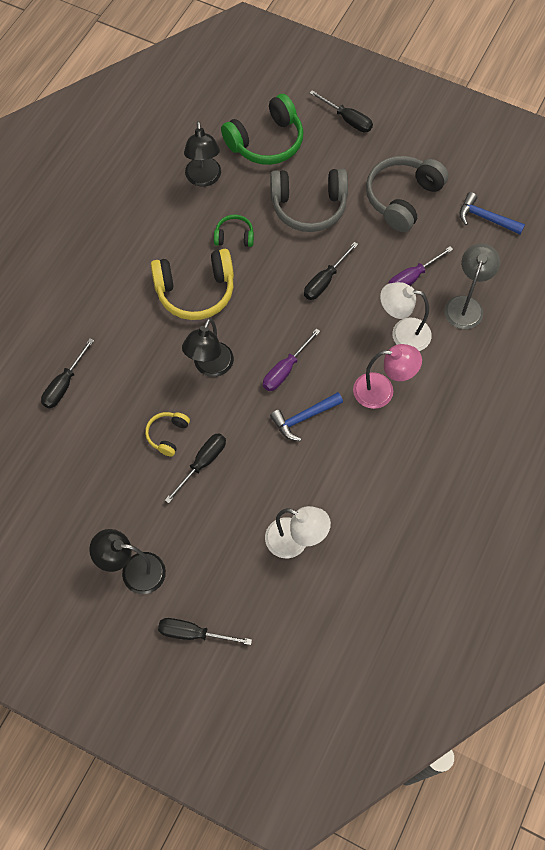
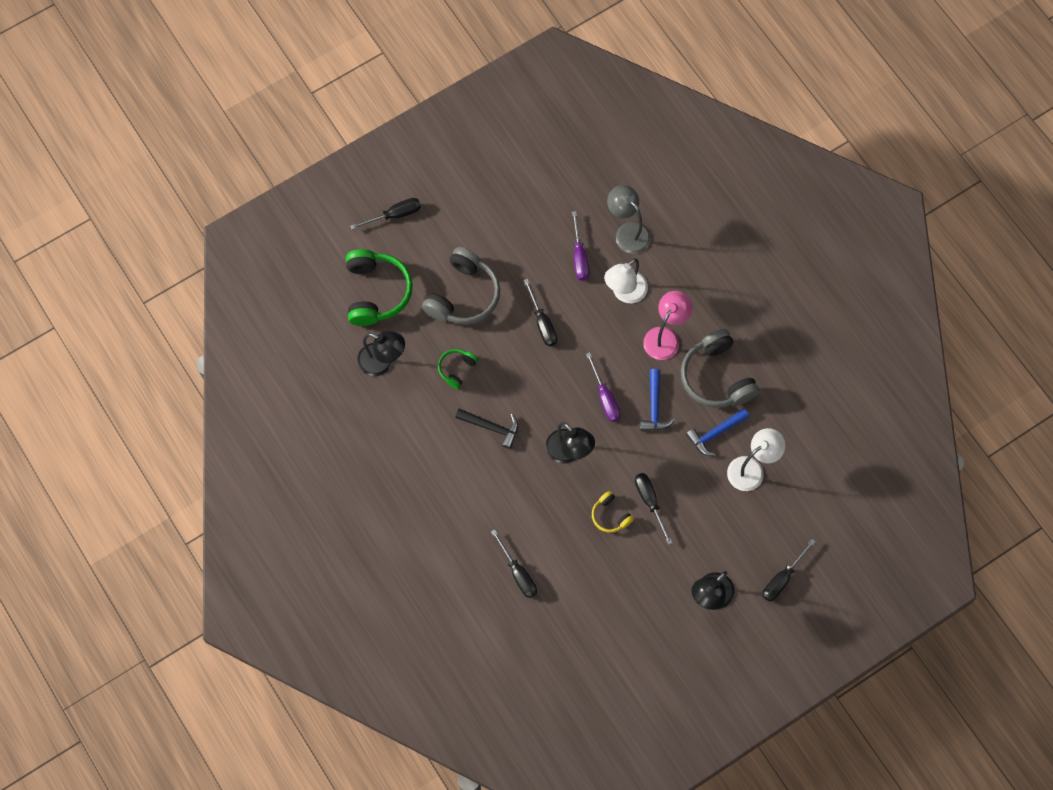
camera: 60 degrees left, 5 degrees up
yellow headphones [151,249,234,320] -> black hammer [455,409,518,449]
grey headphones [366,156,449,232] -> grey headphones moved to [681,329,760,408]
blue hammer [460,192,525,235] -> blue hammer moved to [686,408,749,456]

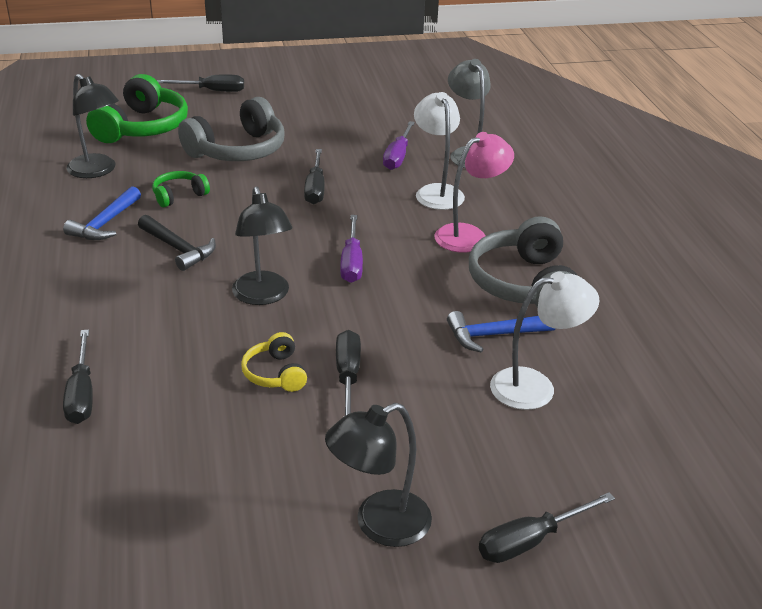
camera: 20 degrees right, 35 degrees down
white lamp [604,258,648,303] -> white lamp turned 105 degrees clockwise [414,92,465,210]
blue hammer [640,369,675,431] -> blue hammer moved to [63,186,141,240]

